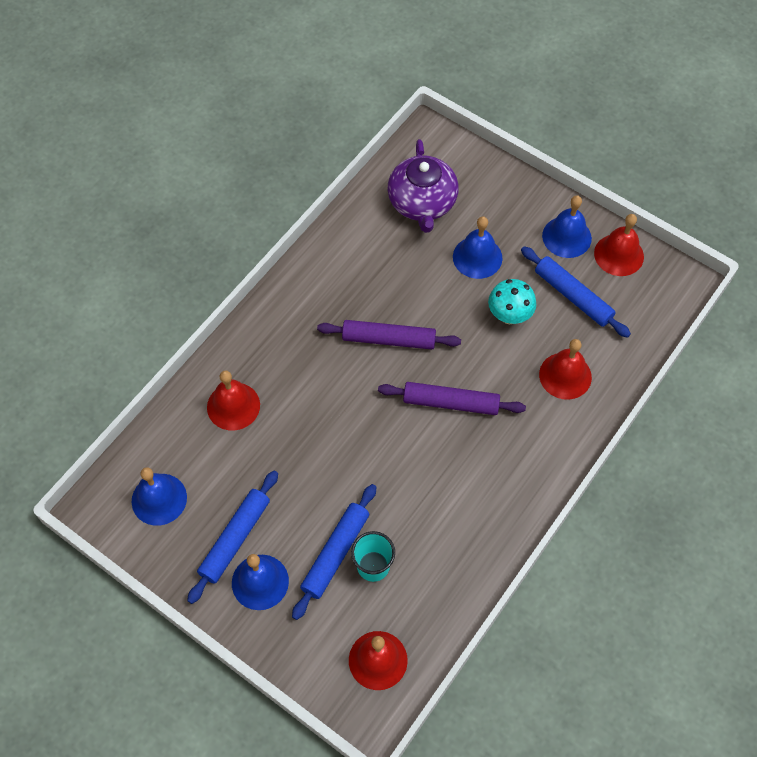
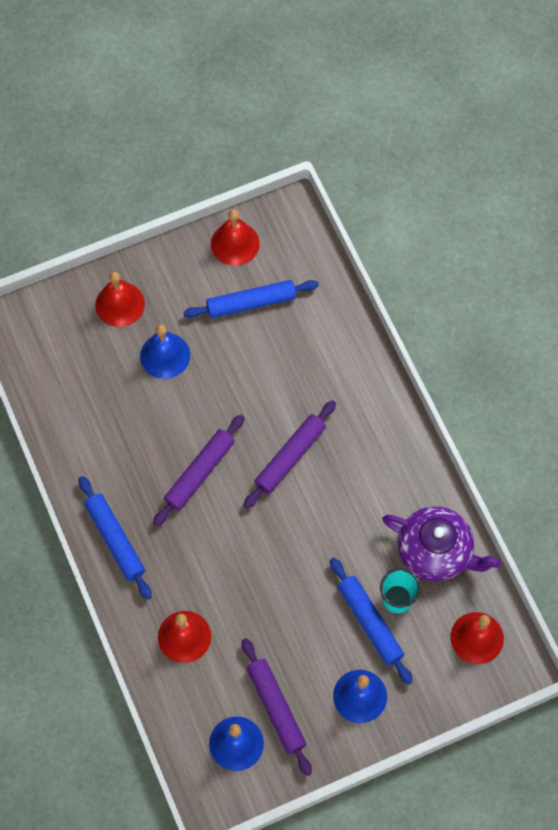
camera: 60 degrees left, 5 degrees up
blue rolling pin [187,471,278,604] -> blue rolling pin moved to [78,476,152,600]
purple teapot [387,139,459,233] -> purple teapot moved to [382,506,501,582]
turquoise mushroom [488,279,536,324] -> none
red bell [539,339,592,400] -> red bell moved to [95,272,145,327]
blue bell [542,195,592,258] -> none
none -> purple rolling pin [242,638,312,776]

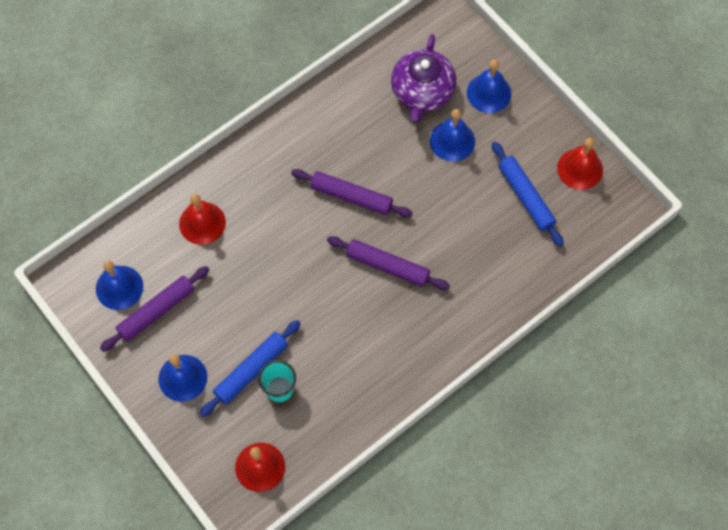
camera: 75 degrees right, 0 degrees up
blue rolling pin [78,476,152,600] -> none
red bell [95,272,145,327] -> blue bell [467,60,511,113]
purple teapot [382,506,501,582] -> purple teapot moved to [391,34,457,123]

